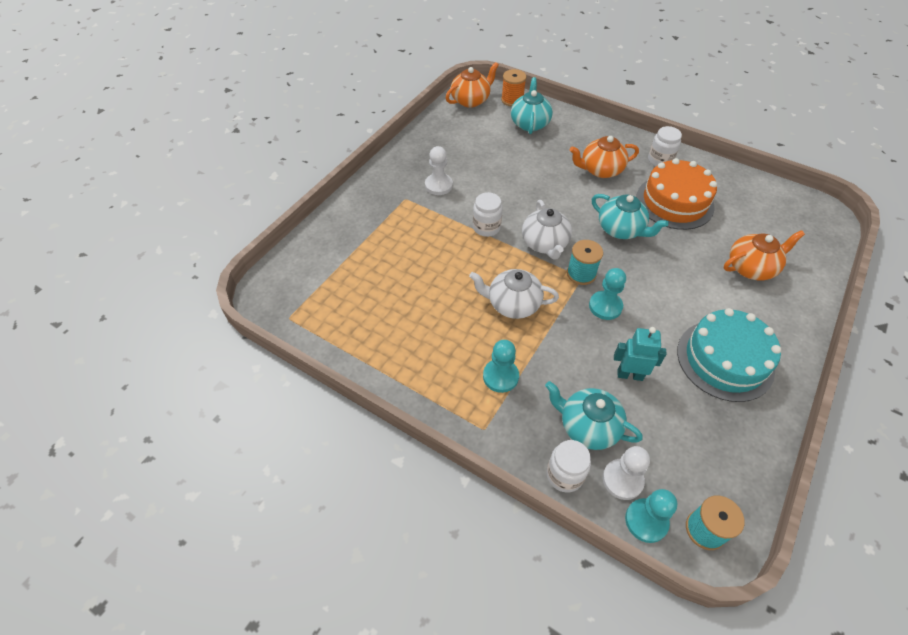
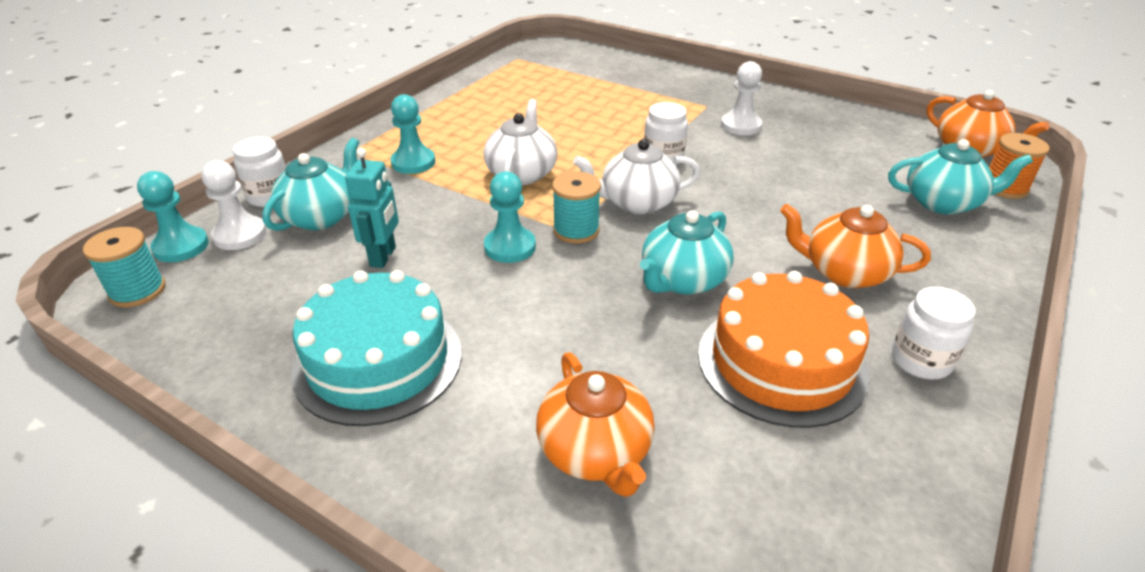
camera: 90 degrees right, 15 degrees down
orange teapot [570,136,639,178] -> orange teapot turned 60 degrees counterclockwise [780,204,931,288]

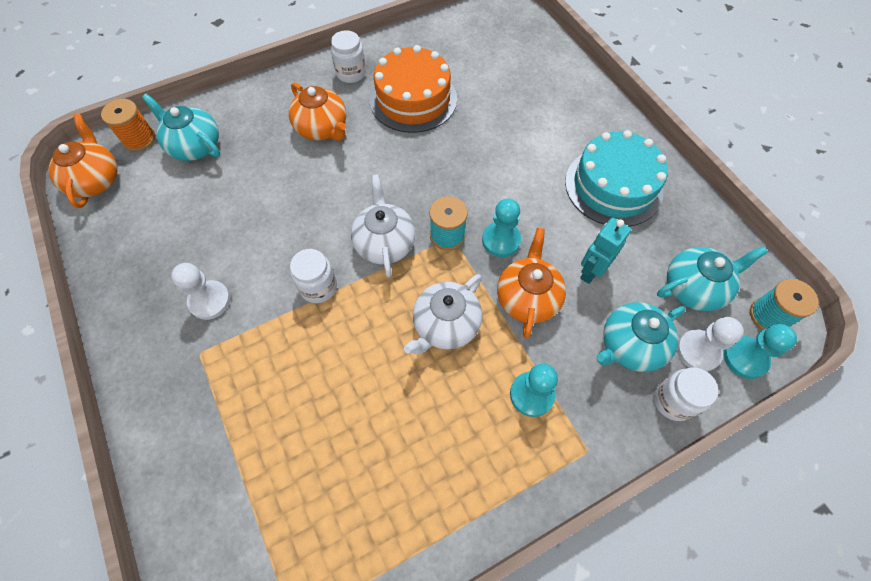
camera: 150 degrees left, 25 degrees up
orange teapot [536,352,655,497] -> orange teapot moved to [497,228,566,339]
white teapot [573,139,700,214] -> white teapot turned 120 degrees counterclockwise [351,175,416,277]
turquoise teapot [640,210,733,295] -> turquoise teapot moved to [657,246,768,311]

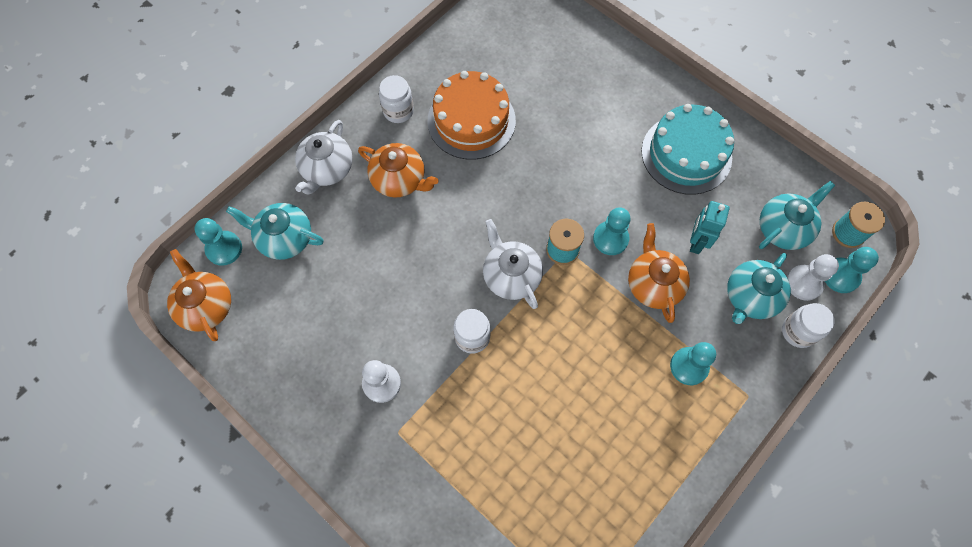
camera: 20 degrees left, 5 degrees up
orange spool [101,99,155,151] -> turquoise pawn [195,218,242,266]
white teapot [404,274,482,354] -> white teapot moved to [295,120,353,195]

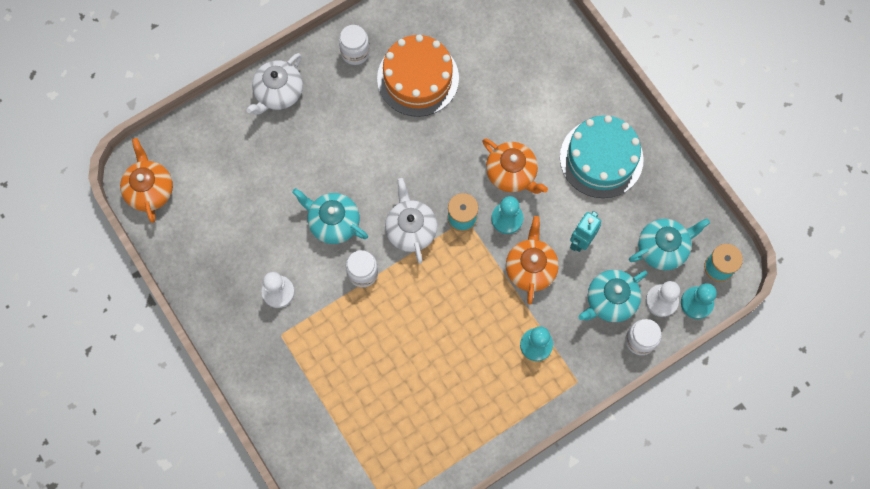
camera: 15 degrees right, 5 degrees up
turquoise pawn [195,218,242,266] -> none
turquoise teapot [226,203,324,260] -> turquoise teapot moved to [292,188,368,244]
orange teapot [358,143,439,198] -> orange teapot moved to [482,138,548,194]

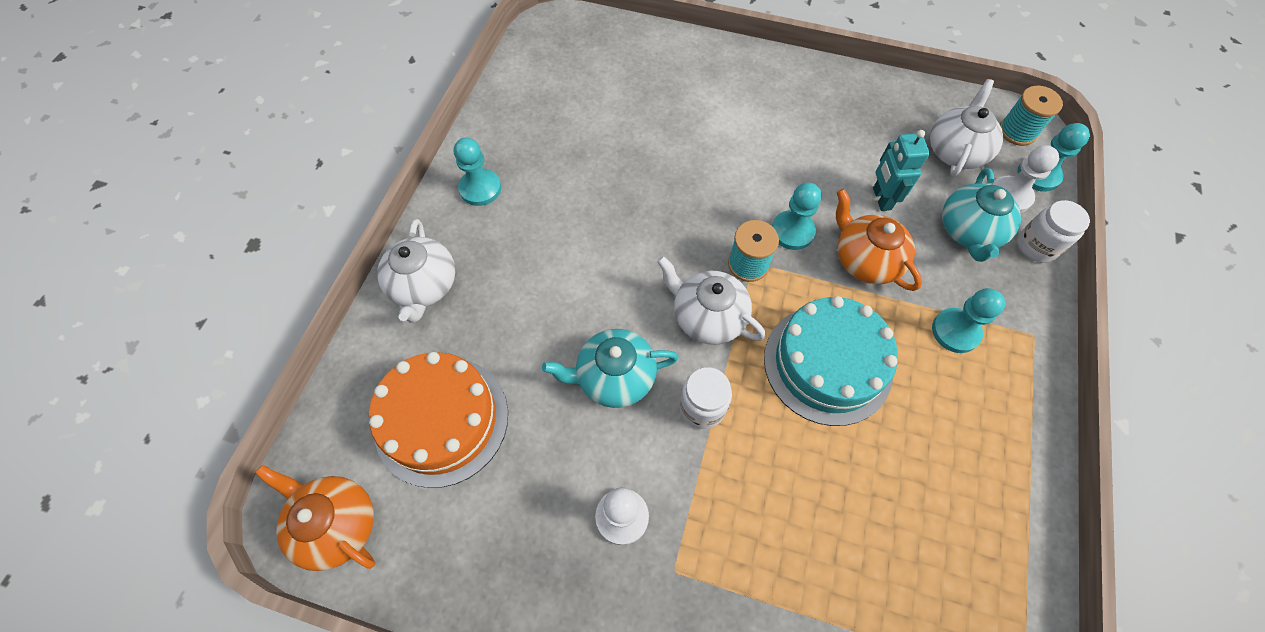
camera: 40 degrees left, 10 degrees down
white jar [339,25,370,65] -> turquoise pawn [454,138,501,206]
orange cake [377,34,459,117] -> orange cake moved to [369,352,508,488]
orange teapot [482,138,548,194] -> none
turquoise cake [560,115,644,198] -> turquoise cake moved to [764,296,898,426]
turquoise teapot [629,218,710,270] -> white teapot [930,79,1003,176]

